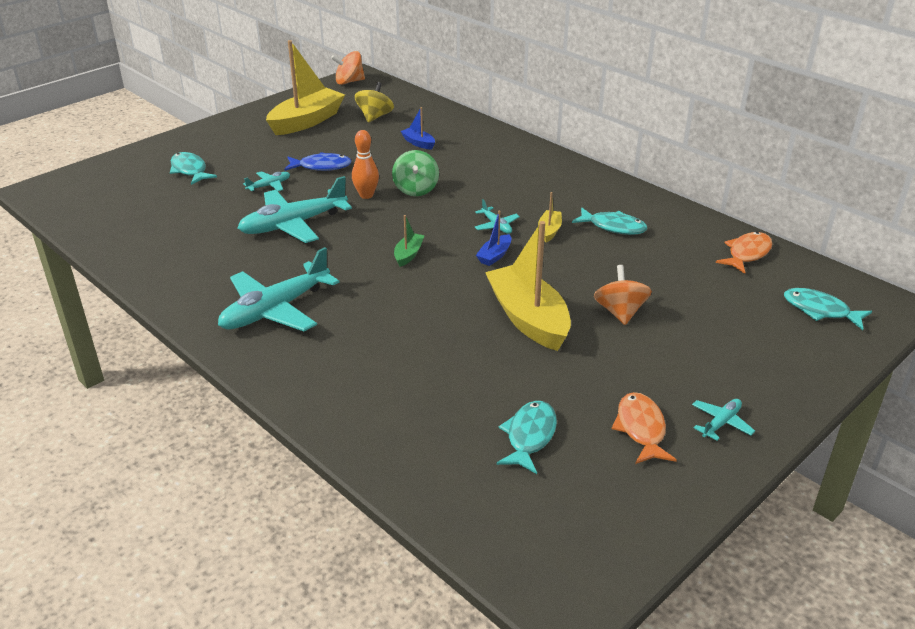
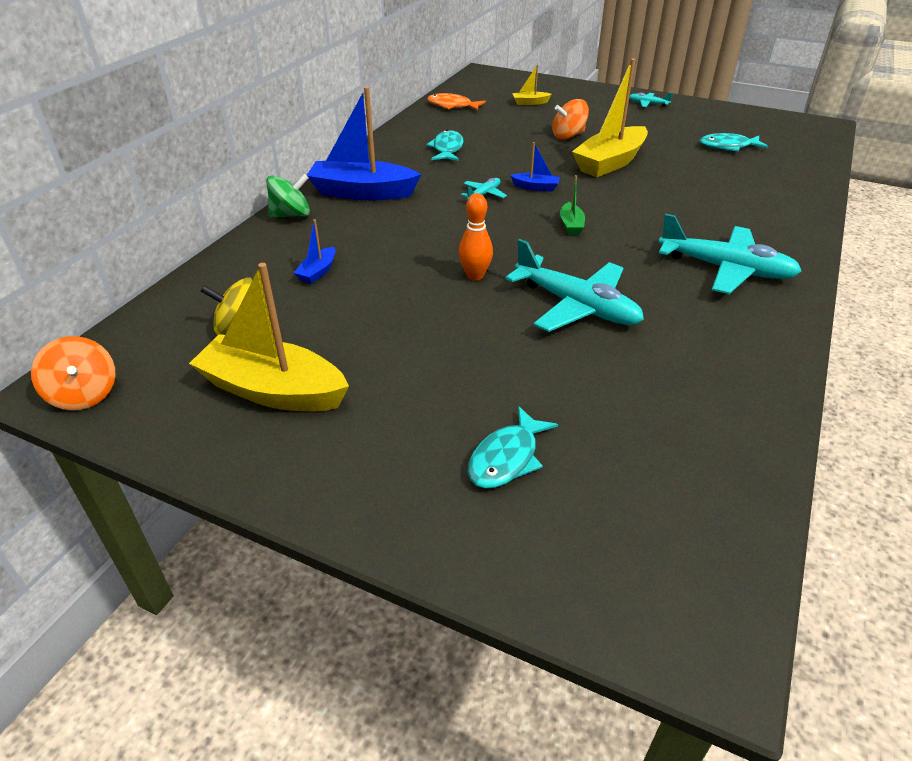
camera: 110 degrees left, 5 degrees up
turquoise plane [243,171,290,192] -> none
blue fish [284,152,352,171] -> none
green spinning top [392,150,439,196] -> green spinning top moved to [266,174,310,218]
green boat [394,215,425,267] -> green boat turned 90 degrees counterclockwise [560,175,585,235]
yellow boat [538,192,562,242] -> yellow boat moved to [512,64,552,105]
orange fish [612,392,677,464] -> none
turquoise fish [784,288,872,330] -> none
none -> blue boat [307,87,421,200]

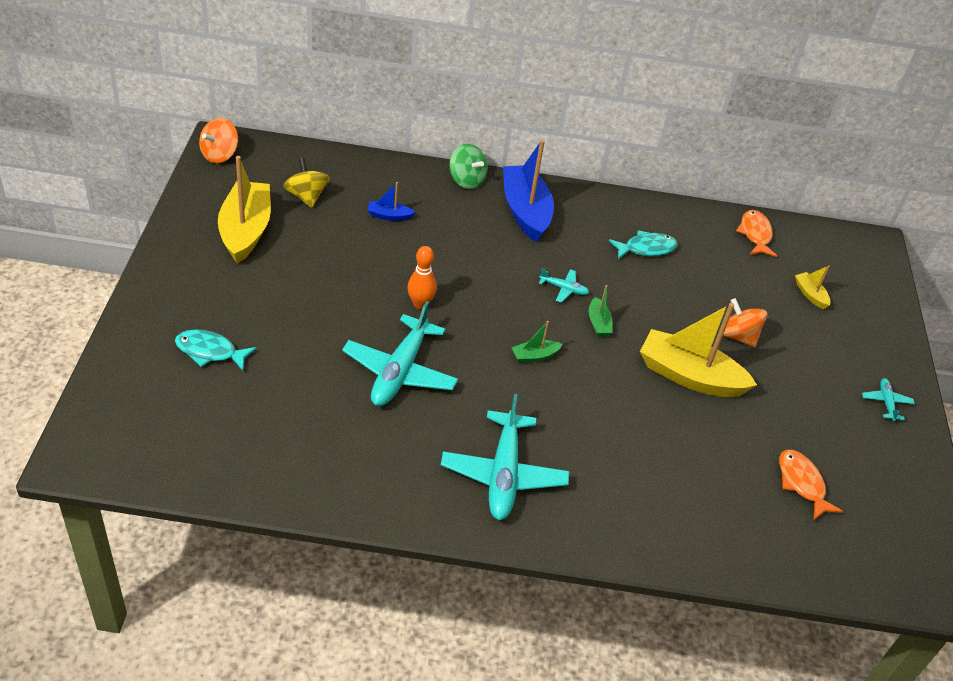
camera: 65 degrees right, 5 degrees up
blue boat [510,142,560,191] -> green boat [589,285,612,337]
turquoise fish [700,133,769,152] -> orange fish [779,450,843,520]

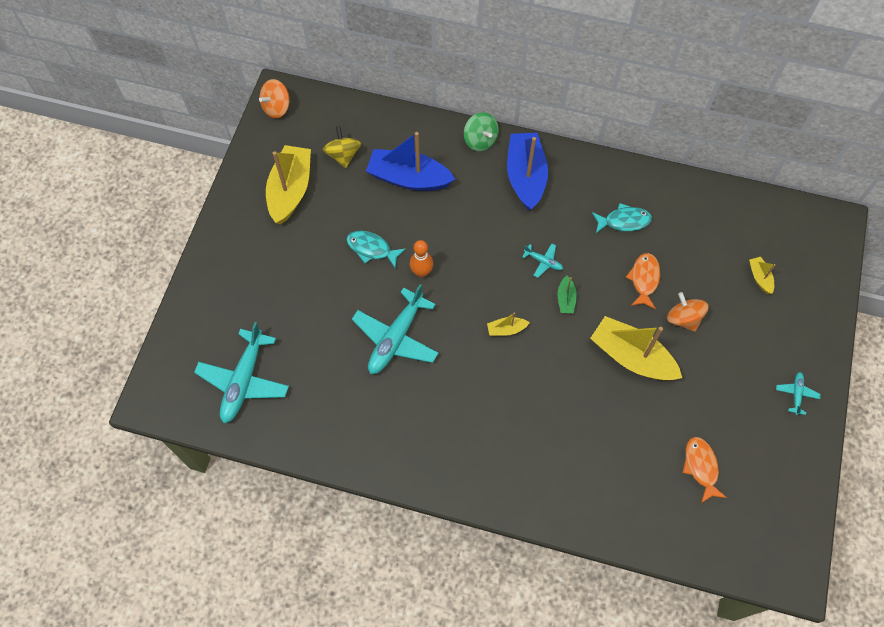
camera: 15 degrees right, 20 degrees up
turquoise fish [175,329,257,371] -> turquoise fish moved to [346,231,406,268]
blue boat [367,182,415,221] -> blue boat [366,132,455,191], size x2.23
turquoise plane [441,394,570,520] -> turquoise plane moved to [194,322,289,423]
green boat [511,321,563,363] -> yellow boat [487,312,530,336]
orange fish [736,210,777,257] -> orange fish moved to [626,253,660,310]

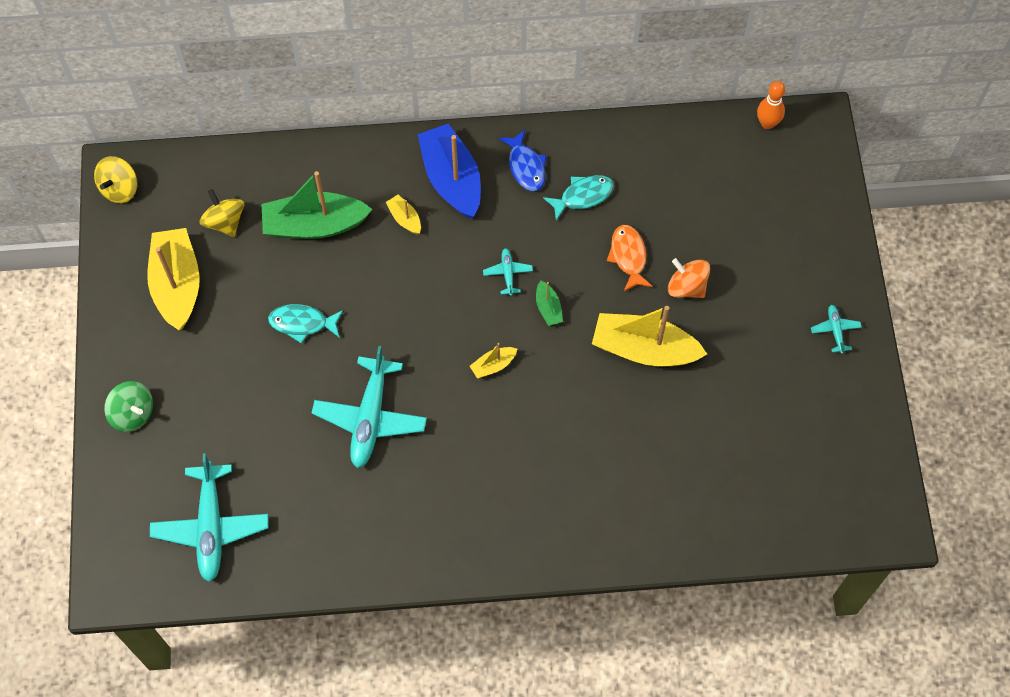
camera: 20 degrees left, 0 degrees up
orange spinning top [259,79,289,118] -> yellow spinning top [94,156,138,203]
blue boat [366,132,455,191] -> green boat [262,171,373,239]
orange bowling pin [410,240,433,277] -> orange bowling pin moved to [757,81,785,129]
green spinning top [464,112,499,151] -> green spinning top moved to [104,381,153,432]
turquoise plane [522,243,563,278] -> turquoise plane turned 105 degrees counterclockwise [483,248,533,296]
orange fish [683,437,727,503] -> none
yellow boat [749,257,775,294] -> yellow boat moved to [386,195,421,234]
none -> blue fish [499,130,547,191]

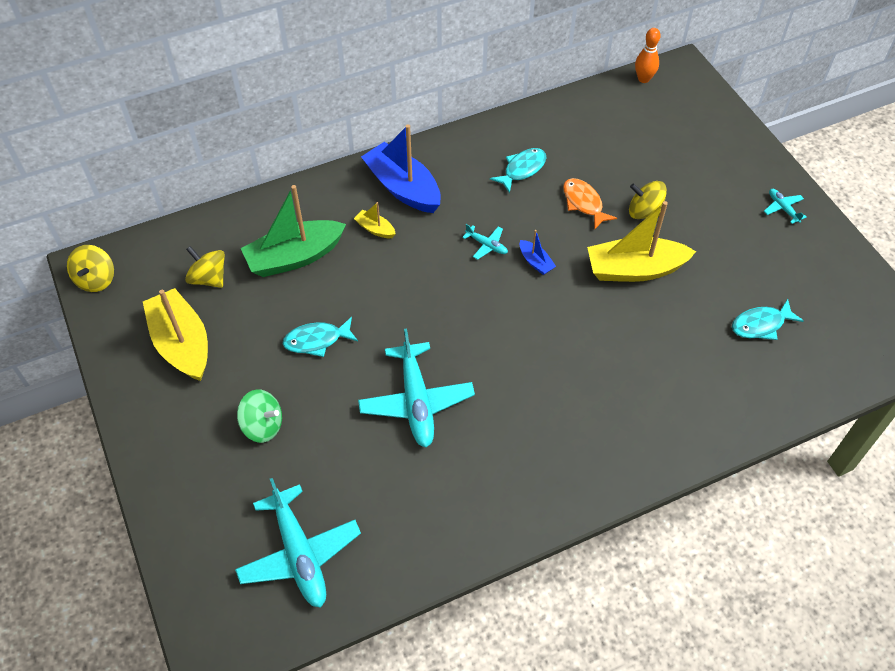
camera: 20 degrees left, 10 degrees down
green spinning top [104,381,153,432] -> green spinning top moved to [237,389,282,443]
yellow boat [470,343,517,378] -> none
turquoise plane [483,248,533,296] -> turquoise plane turned 150 degrees clockwise [462,224,508,260]
blue fish [499,130,547,191] -> none
green boat [536,280,563,326] -> blue boat [520,230,556,275]
orange spinning top [668,258,710,298] -> yellow spinning top [629,181,667,219]
none -> turquoise fish [732,299,804,340]

